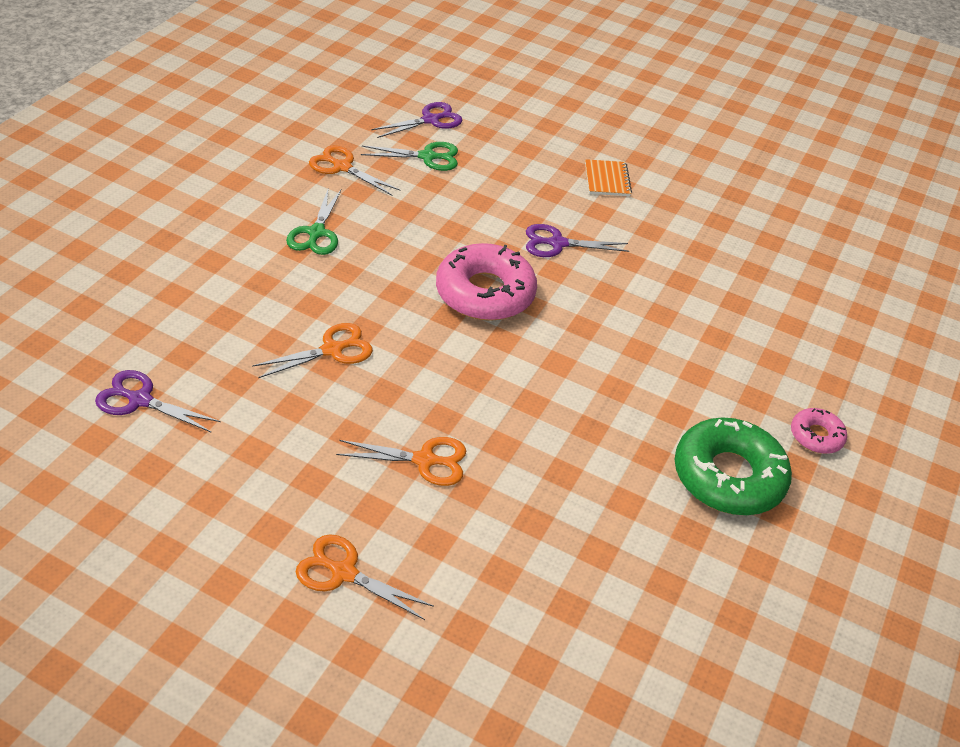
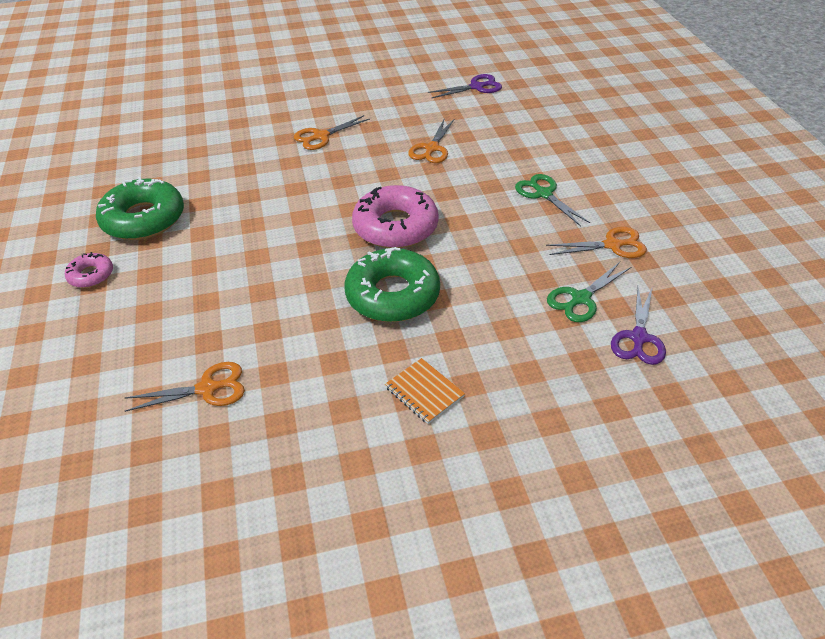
camera: 145 degrees right, 0 degrees up
orange scissors [296,534,434,620] -> orange scissors moved to [125,362,245,412]
purple scissors [526,224,629,257] -> green donut [345,247,440,322]

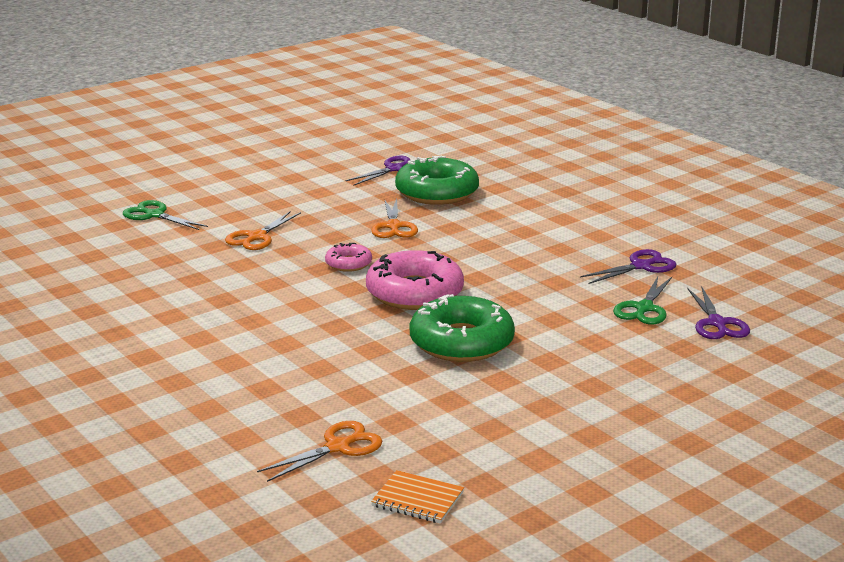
camera: 25 degrees left, 20 degrees down
pink donut [65,252,113,288] -> pink donut moved to [325,243,372,272]
green donut [96,177,184,240] -> green donut moved to [395,156,479,205]
orange notebook [385,358,465,424] -> orange notebook moved to [371,470,464,524]
green scissors [515,174,590,226] -> green scissors moved to [123,200,208,230]
orange scissors [546,227,647,258] -> purple scissors [580,249,676,284]

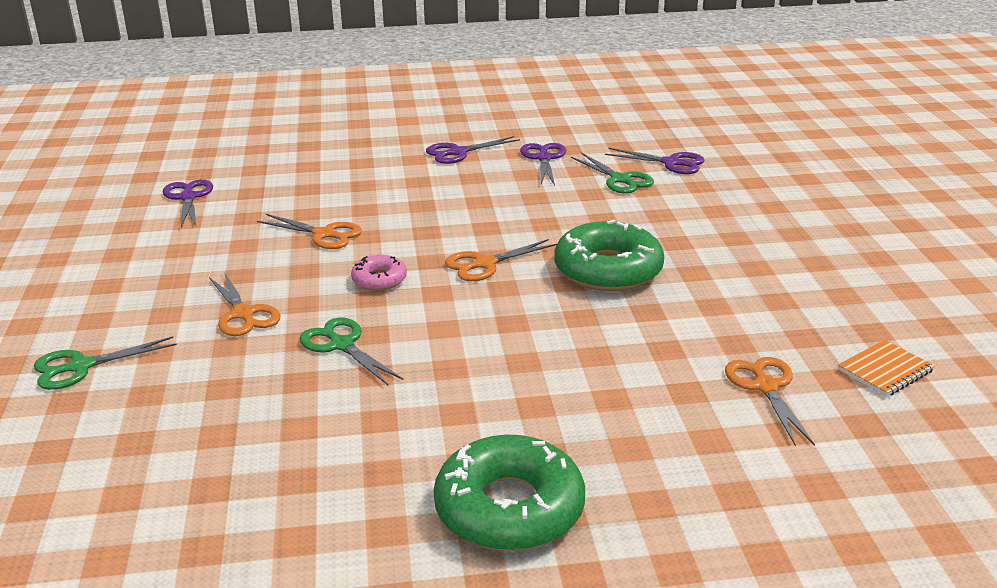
camera: 60 degrees left, 5 degrees up
pink donut [366,250,464,310] -> orange scissors [445,239,557,281]
green donut [395,156,479,205] -> green donut moved to [434,435,585,551]
none -> green scissors [299,317,403,385]
none -> purple scissors [426,136,520,164]

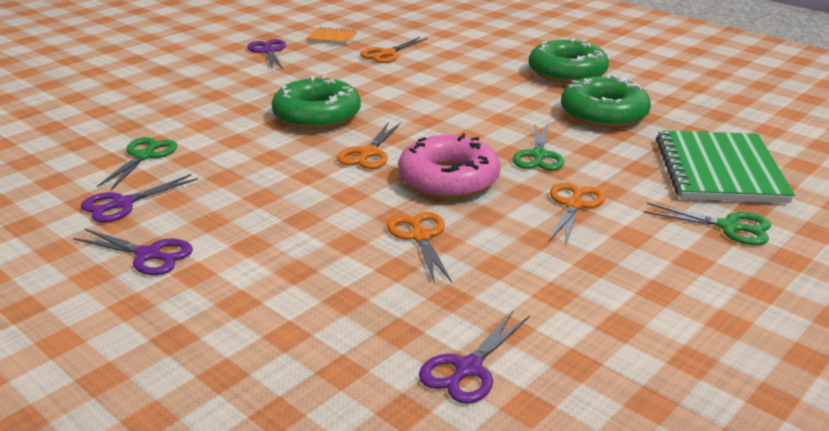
camera: 130 degrees left, 0 degrees up
pink donut [351,255,407,291] -> pink donut [398,133,500,199], size x1.99
orange scissors [445,239,557,281] -> orange scissors turned 90 degrees clockwise [337,123,401,169]
purple scissors [605,148,705,174] -> purple scissors moved to [247,39,286,70]
none -> green donut [561,75,651,128]
none -> green notebook [656,130,795,203]

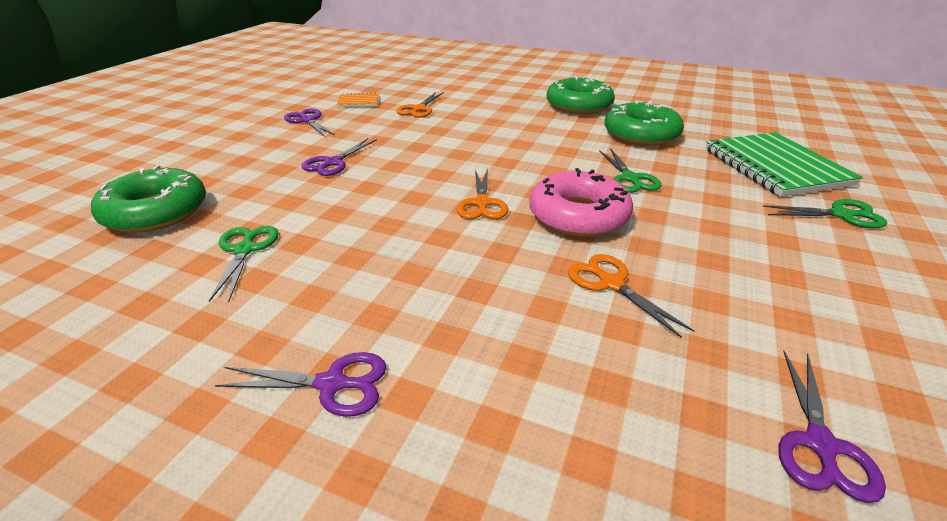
camera: 20 degrees left, 5 degrees up
purple scissors [81,174,198,222] -> purple scissors moved to [302,138,377,176]
green donut [272,76,361,130] -> green donut moved to [91,165,206,233]
orange scissors [549,182,606,244] -> none

